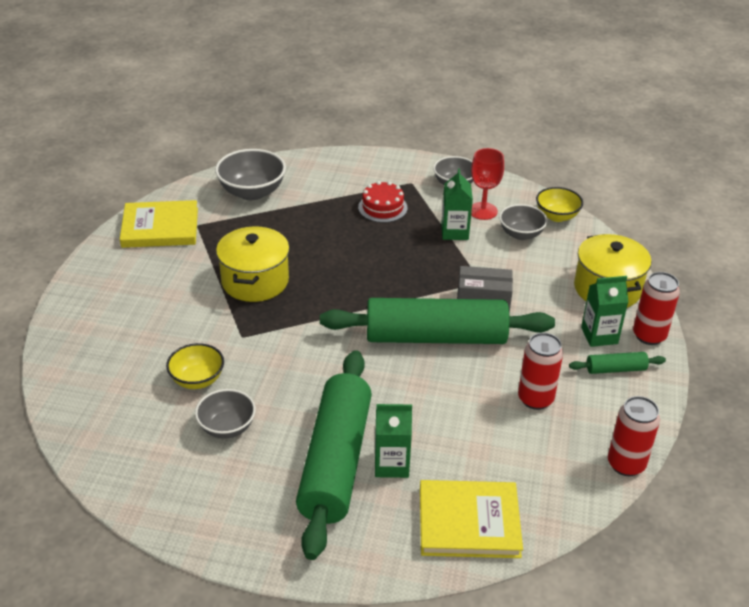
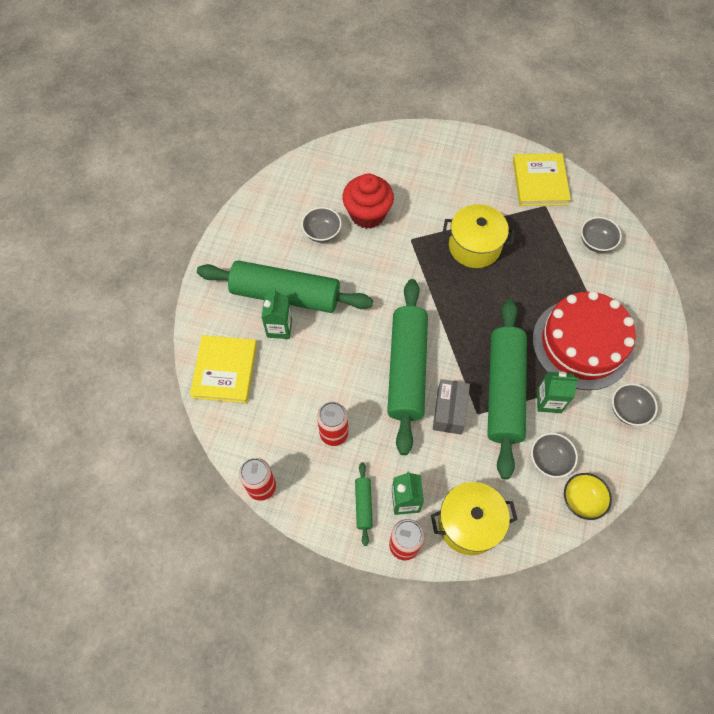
camera: 95 degrees right, 25 degrees up
yellow bowl [166,343,224,389] -> red cupcake [342,174,394,229]
grey bowl [215,149,286,200] -> grey bowl [581,217,622,253], size x0.66
red cake [358,181,408,223] -> red cake [533,291,636,390], size x2.20
red goblet [471,148,504,220] -> none
none -> green rolling pin [487,299,527,479]

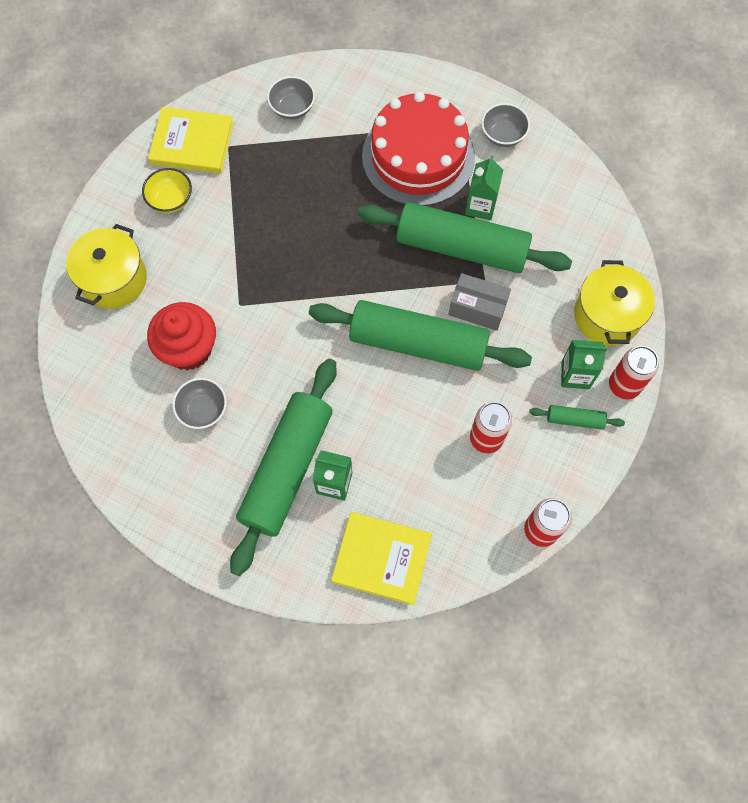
camera: 80 degrees left, 5 degrees up
yellow pot [443,204,515,268] -> yellow pot moved to [66,224,147,309]
grey bowl [531,433,578,478] -> none
yellow bowl [564,473,612,520] -> yellow bowl moved to [142,168,192,213]

